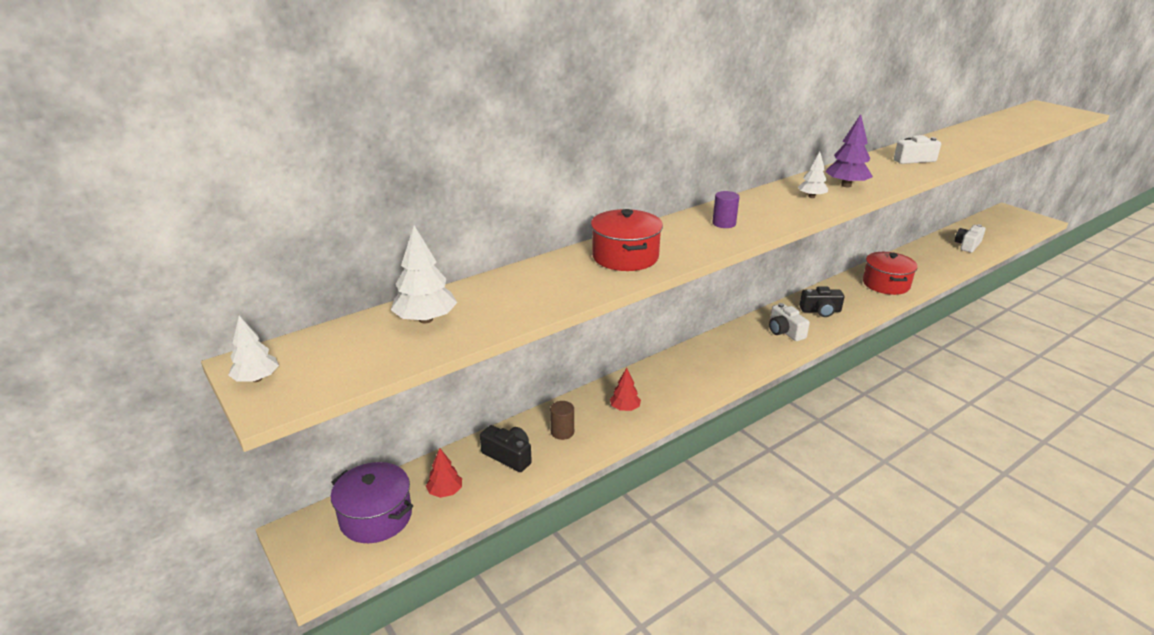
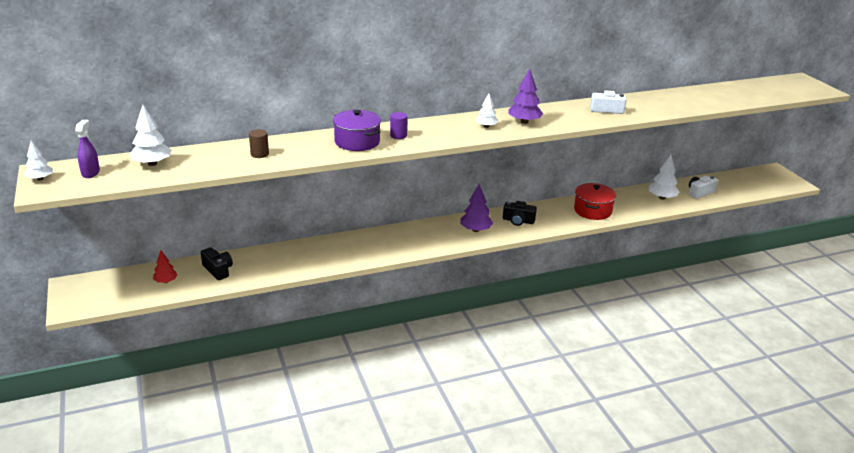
camera: 15 degrees right, 0 degrees up
purple pot [331,462,413,543] -> purple pot moved to [333,110,381,151]
brown cylinder [550,401,574,440] -> brown cylinder moved to [249,129,269,158]
red pot [591,209,663,271] -> none
red tree [610,368,641,411] -> none
white camera [769,303,810,341] -> purple tree [460,184,493,232]
none -> purple spray bottle [75,120,100,178]
none -> white tree [648,155,679,200]

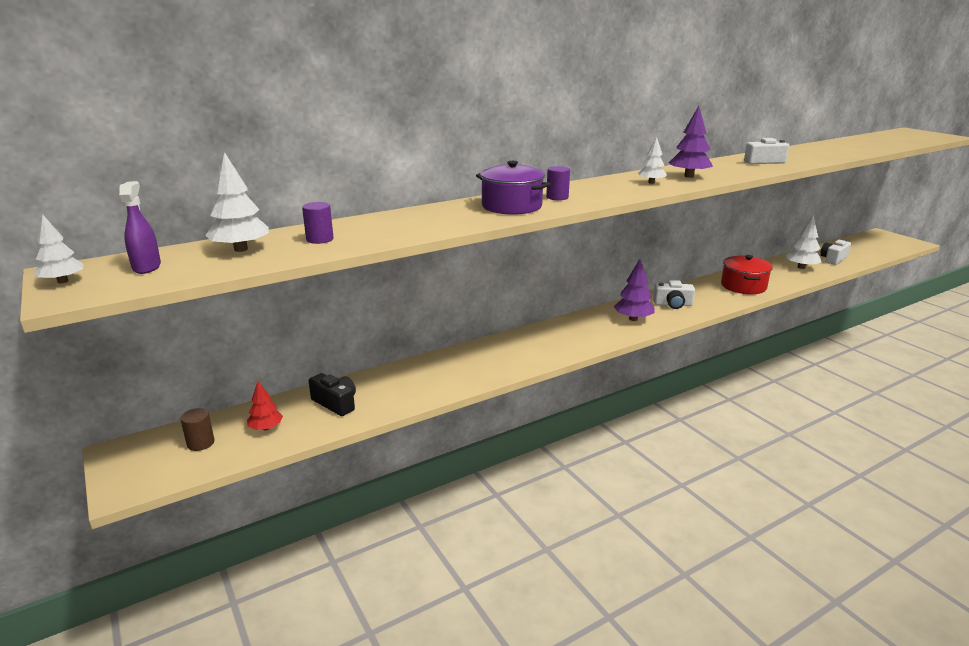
camera: 10 degrees left, 5 degrees down
brown cylinder [249,129,269,158] -> brown cylinder moved to [180,408,215,451]
black camera [503,201,537,226] -> white camera [653,280,695,309]
none -> purple cylinder [302,202,334,244]

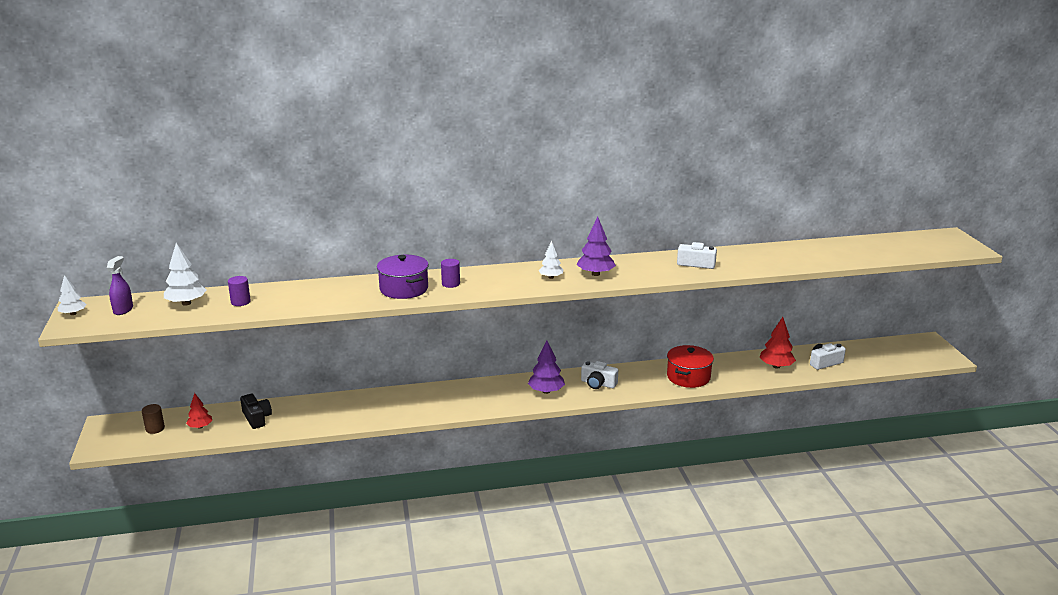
camera: 20 degrees right, 0 degrees up
white tree [785,216,822,269] -> red tree [760,317,796,369]

